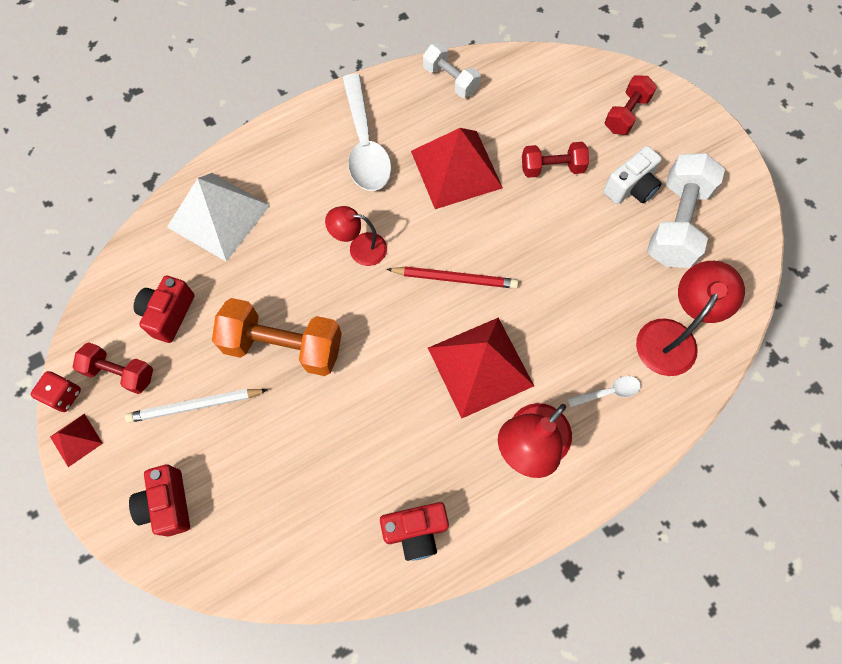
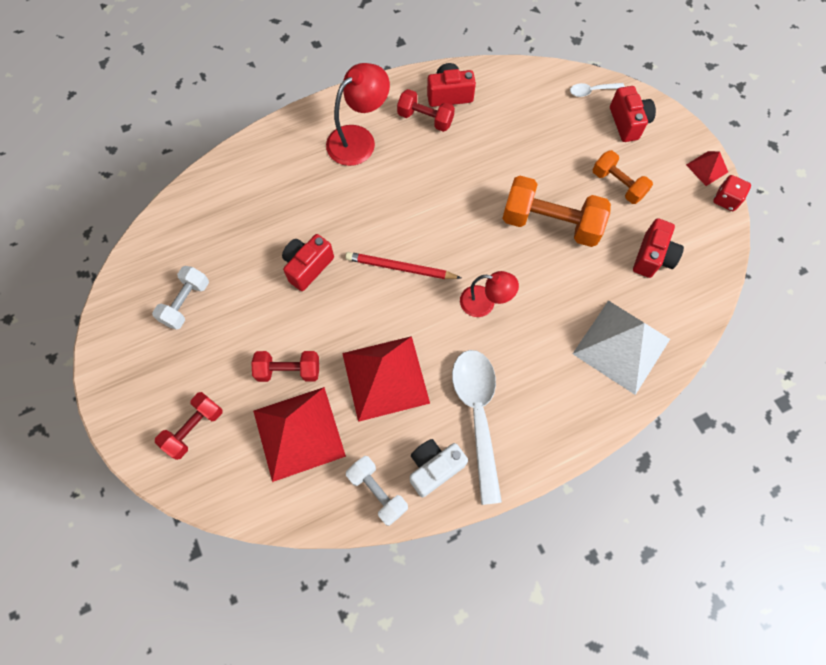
camera: 175 degrees left, 0 degrees up
red dumbbell [73,342,153,394] -> red dumbbell moved to [397,89,455,132]
white pencil [125,389,267,423] -> orange dumbbell [592,150,653,204]
red pyramid [428,318,534,419] -> red pyramid moved to [253,387,346,482]
white spoon [567,376,641,407] -> white spoon moved to [570,83,625,97]
white camera [603,146,662,204] -> white camera moved to [410,439,468,497]
red lamp [636,261,745,376] -> none
white dumbbell [647,153,725,268] -> white dumbbell [152,266,209,330], size x0.59
none -> red camera [282,234,334,291]

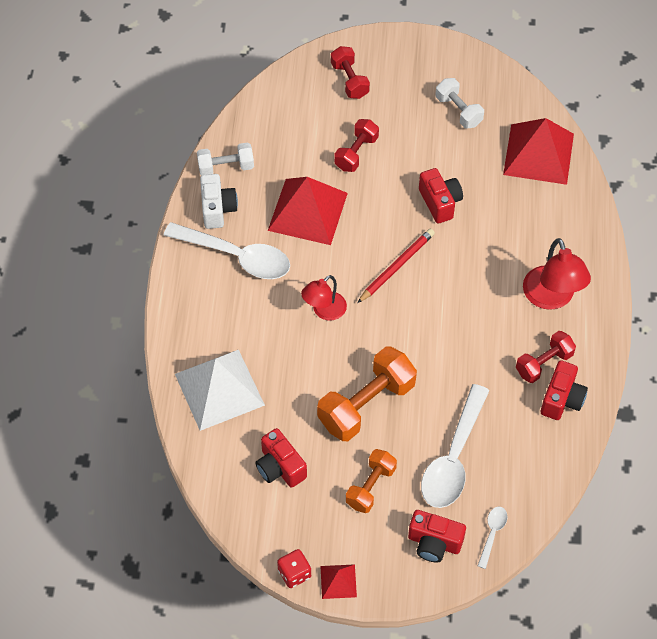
camera: 120 degrees right, 10 degrees down
red pyramid [253,387,346,482] -> red pyramid moved to [503,118,574,185]
orange dumbbell [592,150,653,204] -> orange dumbbell turned 45 degrees counterclockwise [346,449,397,513]
none -> white spoon [421,384,490,508]

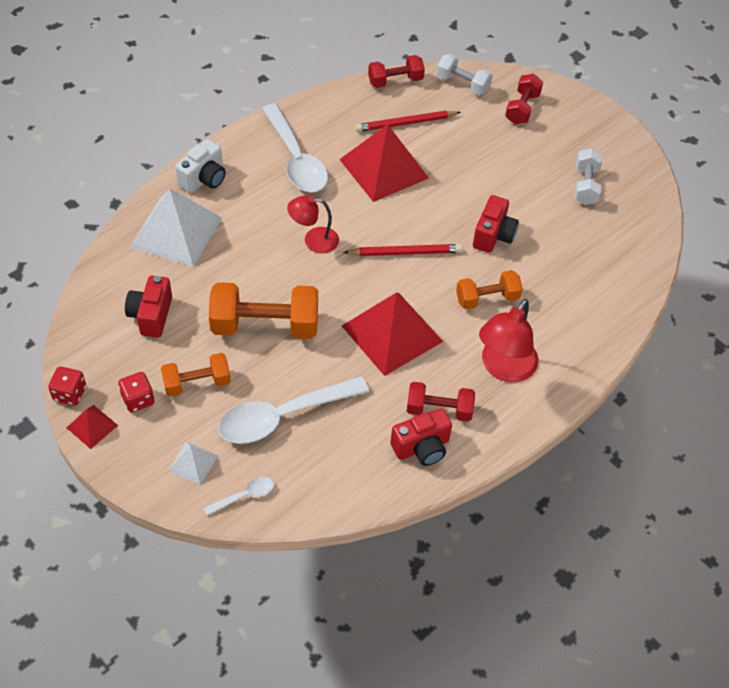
camera: 40 degrees right, 5 degrees down
white dumbbell [197,142,254,176] -> white dumbbell moved to [437,54,493,95]
white camera [200,174,238,229] -> white camera moved to [175,139,226,193]
red dumbbell [334,119,379,172] -> red dumbbell moved to [368,55,425,88]
red camera [408,510,466,562] -> white pyramid [168,442,218,485]
red pyramid [503,118,574,185] -> red pyramid moved to [342,292,443,376]
none -> red dice [118,372,155,412]
none -> red pencil [355,111,461,132]
none -> orange dumbbell [456,270,522,310]

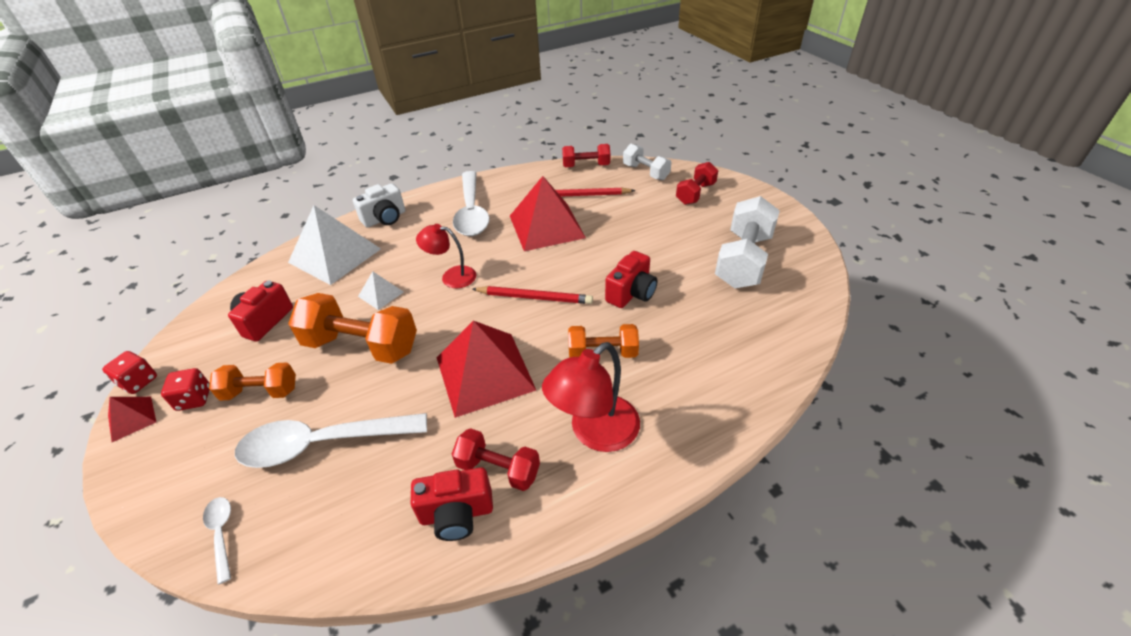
camera: 20 degrees right, 10 degrees down
white pyramid [168,442,218,485] -> white pyramid moved to [358,271,404,310]
white spoon [203,477,274,516] -> white spoon turned 105 degrees counterclockwise [203,497,231,584]
white dumbbell [574,148,603,205] -> white dumbbell [715,196,780,288], size x1.68

